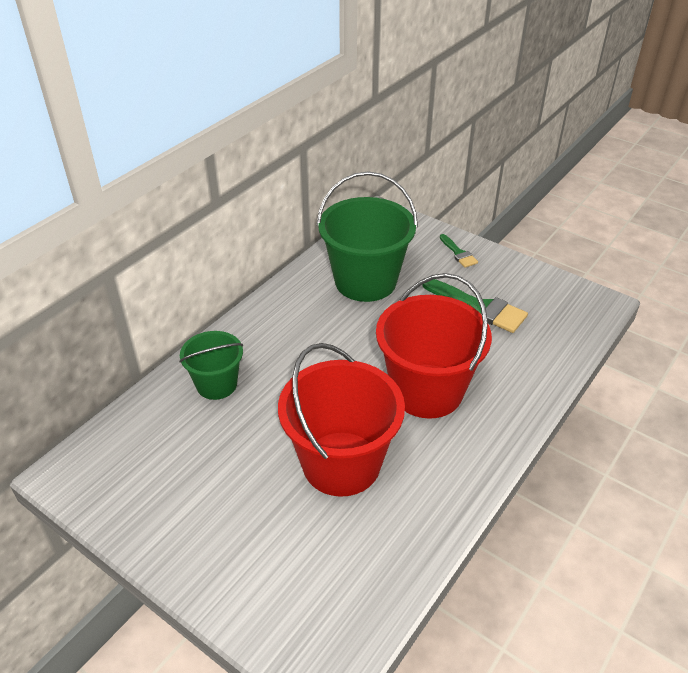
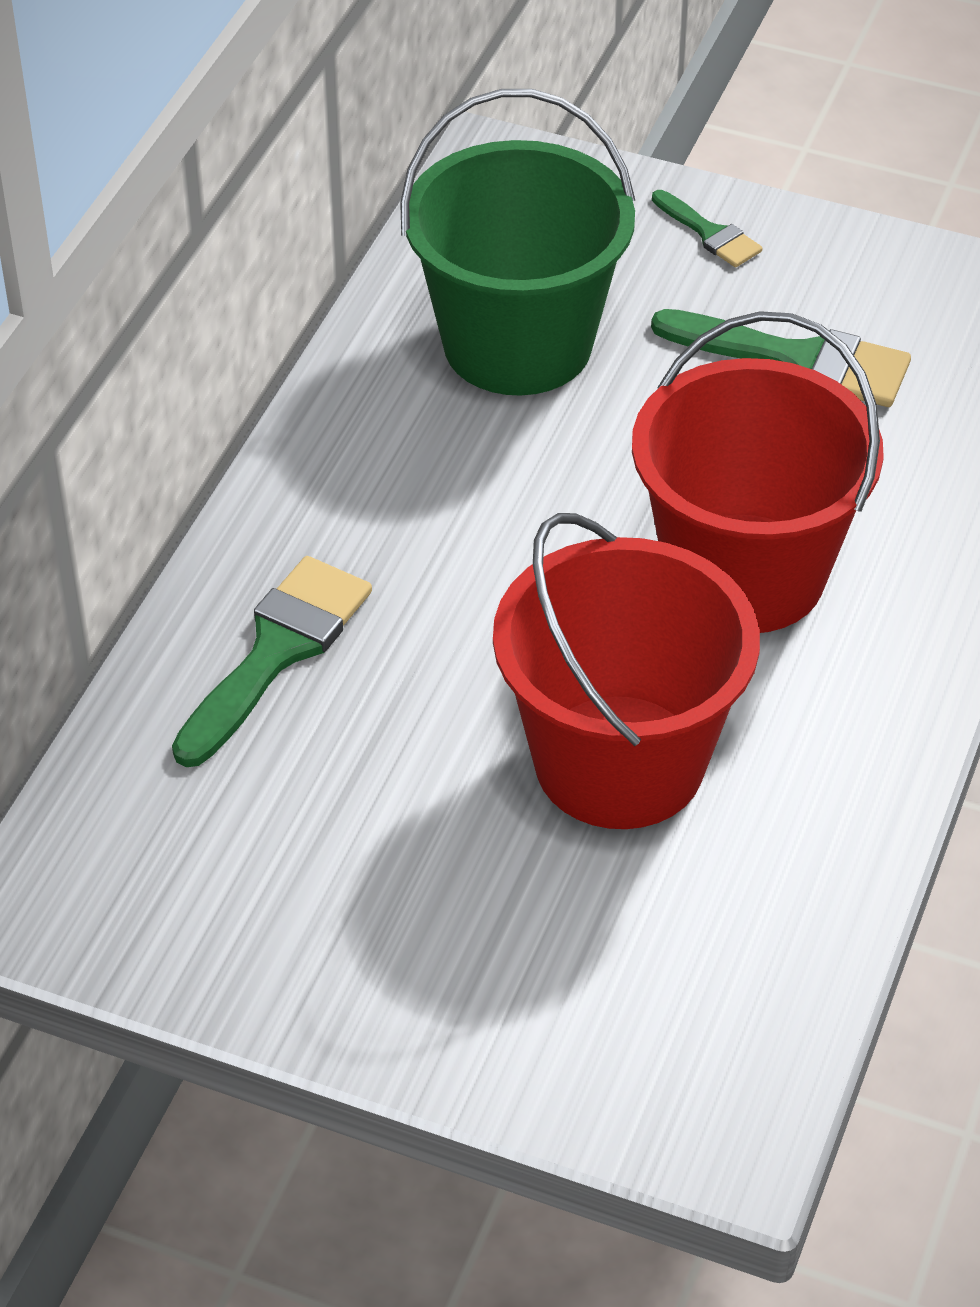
camera: 15 degrees left, 5 degrees up
green bucket [179,331,243,400] -> green brush [172,556,372,767]

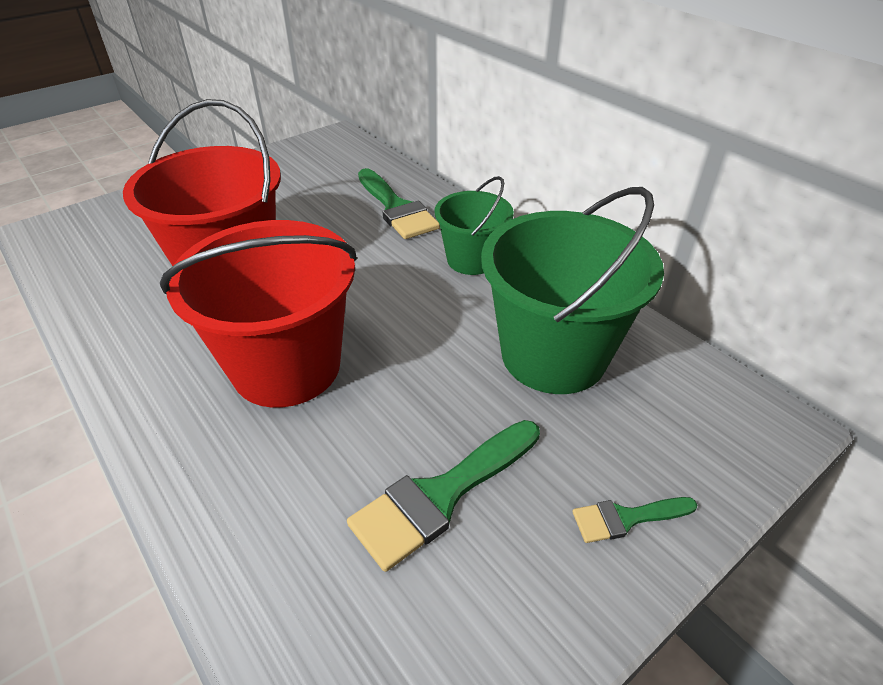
camera: 120 degrees right, 5 degrees down
none -> green bucket [435,176,514,275]

